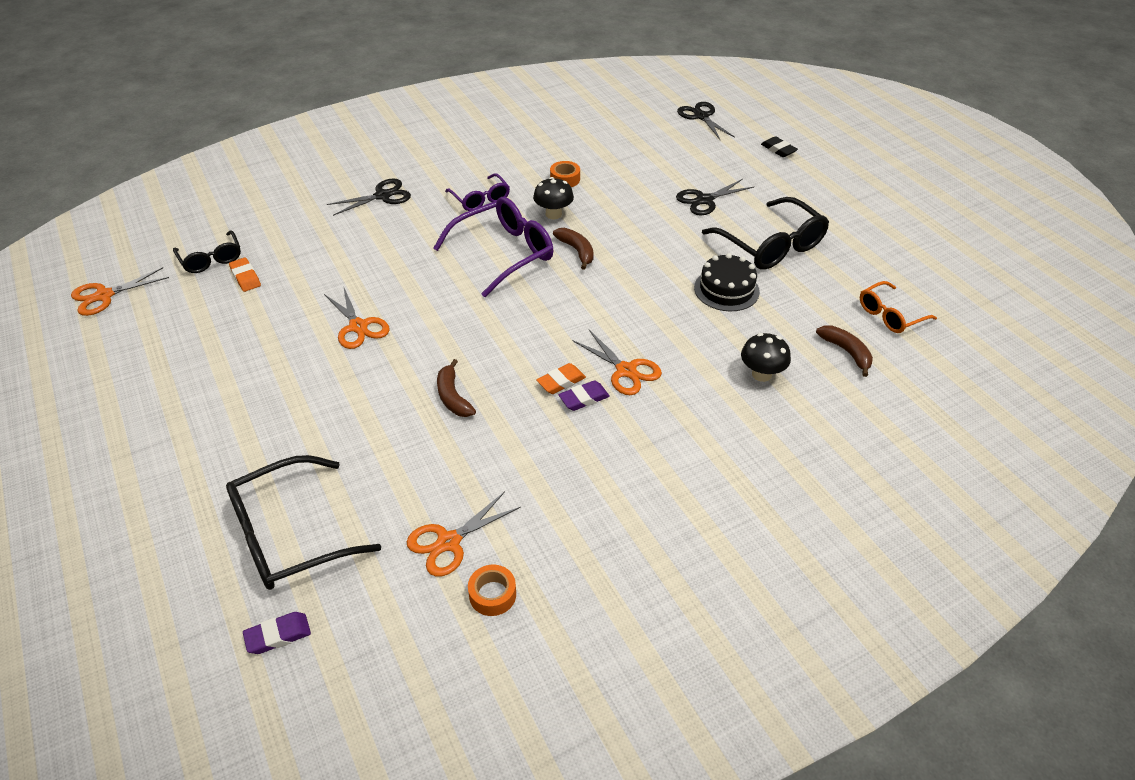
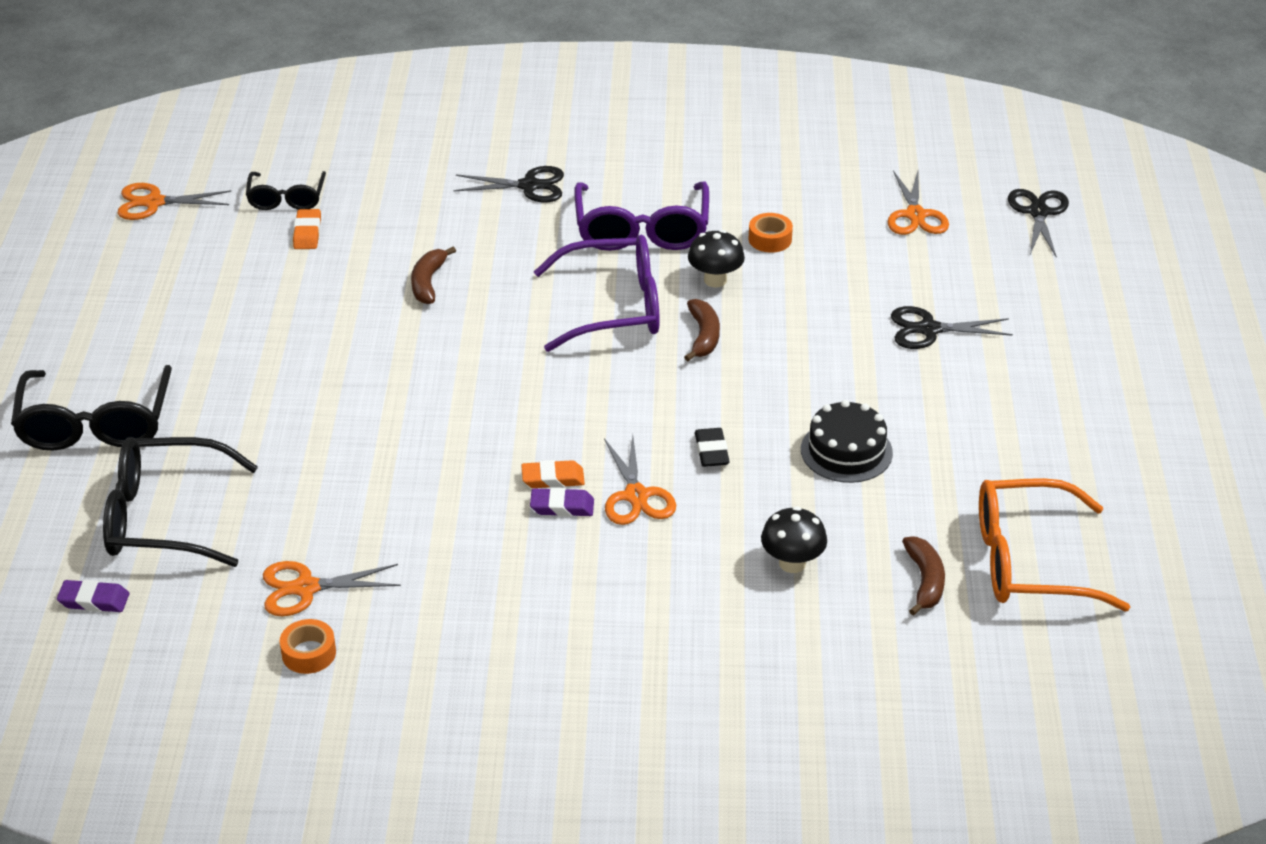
camera: 30 degrees right, 5 degrees down
orange scissors [324,286,390,349] -> orange scissors moved to [888,171,949,235]
brown banana [437,359,476,417] -> brown banana moved to [411,246,456,304]
purple glasses [445,173,510,211] -> purple glasses [574,182,709,251], size x1.72
black glasses [702,197,829,270] -> black glasses moved to [11,365,172,451]
black eraser [761,136,798,157] -> black eraser moved to [695,428,730,467]
orange glasses [860,281,937,333] -> orange glasses [979,478,1130,611], size x1.72

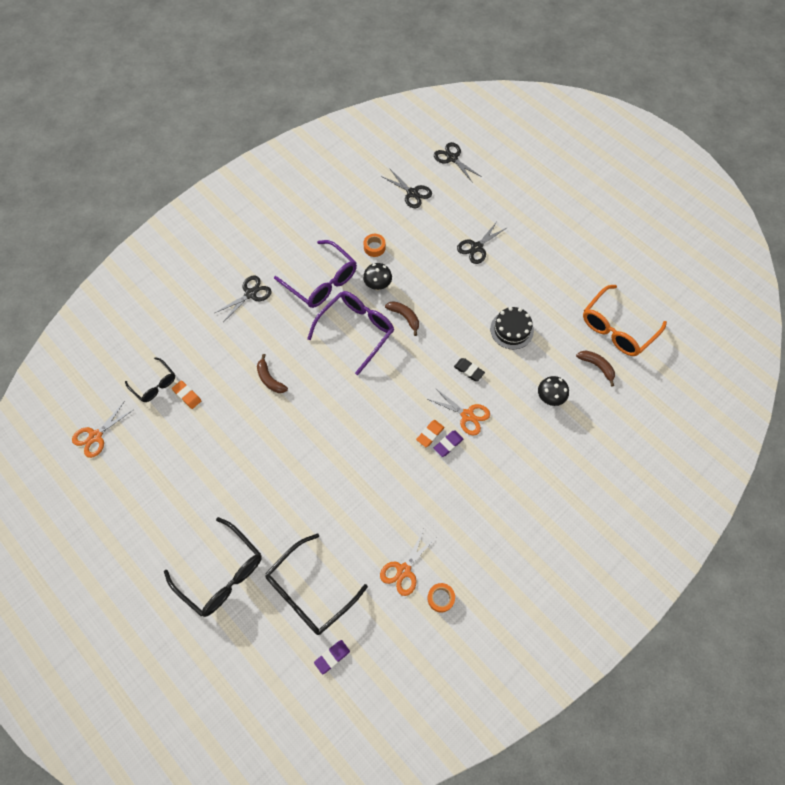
camera: 45 degrees left, 25 degrees up
orange scissors [888,171,949,235] -> black scissors [381,168,432,208]

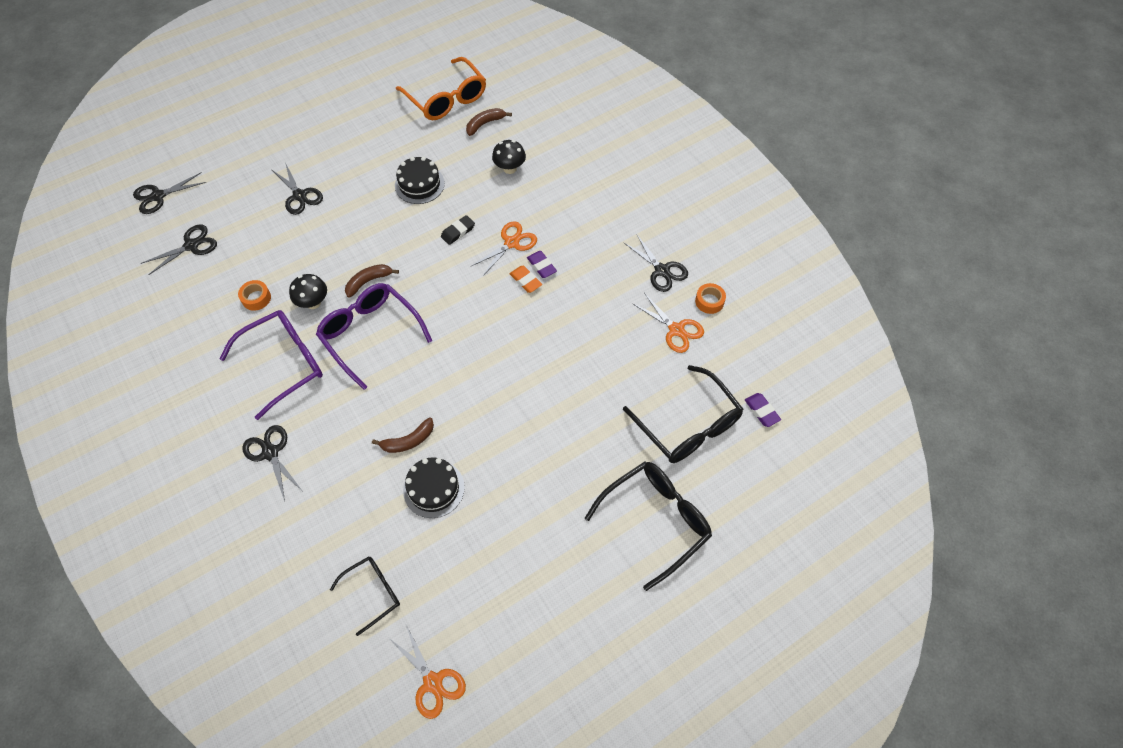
camera: 80 degrees left, 5 degrees down
orange eraser [172,380,201,409] -> none
none -> black cake [403,457,465,518]
none -> black scissors [623,234,688,292]

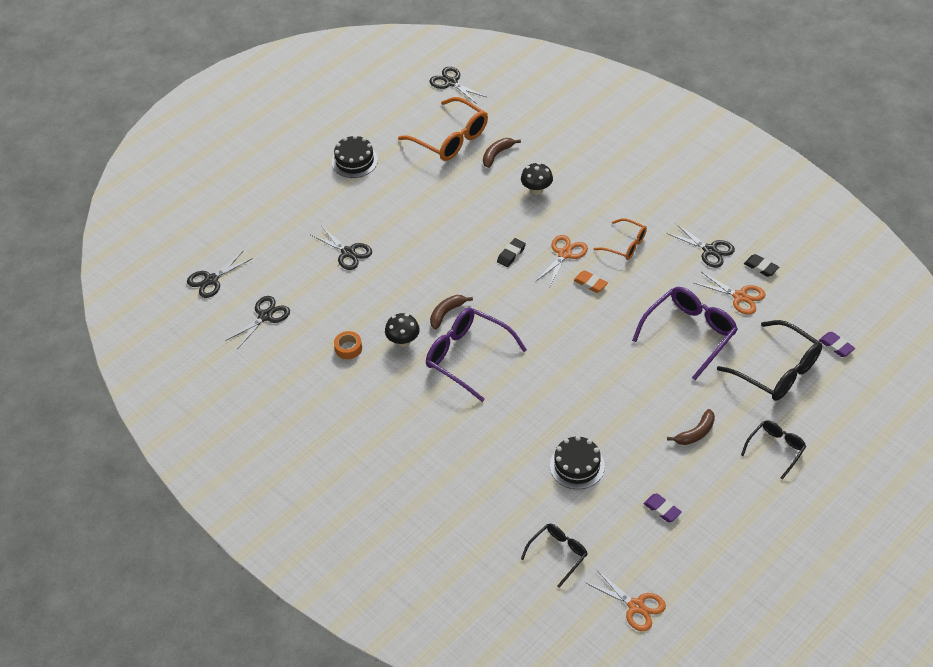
camera: 10 degrees left, 10 degrees down
purple glasses [219,310,323,420] -> purple glasses moved to [632,287,738,380]
black scissors [242,425,301,501] -> black scissors moved to [430,67,486,104]
brown banana [372,417,434,453] -> brown banana moved to [667,409,715,445]
black cake [395,157,445,204] -> black cake moved to [332,135,378,178]
purple eraser [527,251,557,278] -> purple eraser moved to [643,494,682,522]
black glasses [585,461,712,591] -> black glasses [741,420,806,480], size x0.58
orange tape [695,283,726,314] -> black eraser [744,254,779,277]
none -> orange glasses [594,218,647,260]

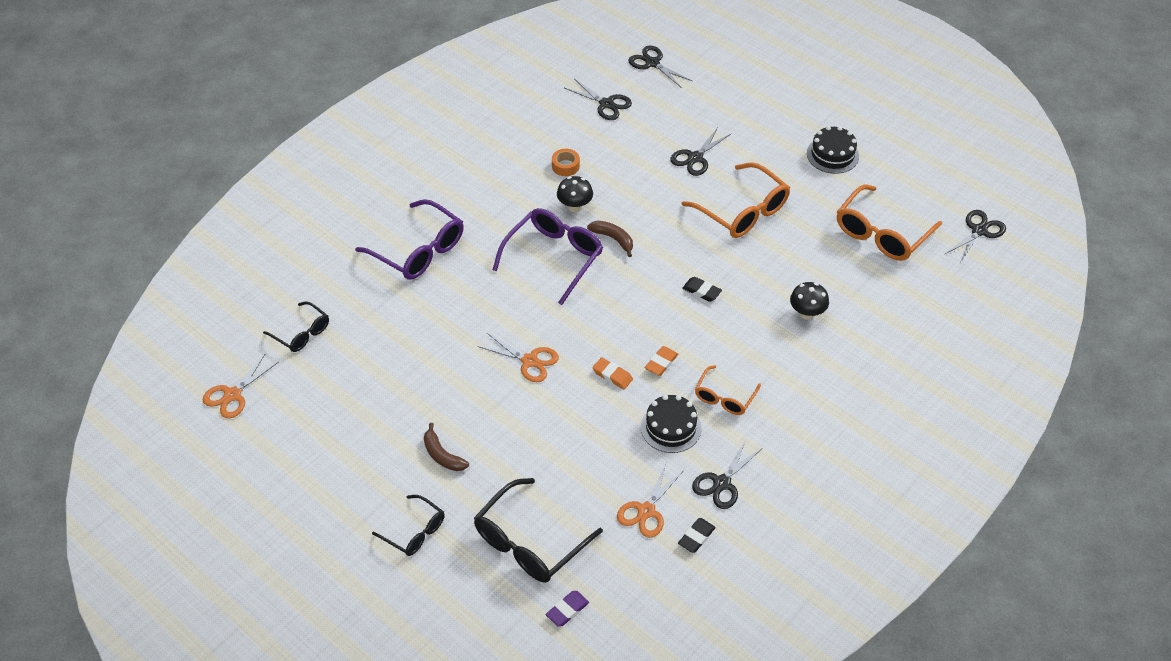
camera: 85 degrees right, 0 degrees up
brown banana [483,138,521,168] -> none
orange scissors [535,235,588,287] -> orange scissors moved to [477,333,559,382]
black cake [550,436,605,489] -> black cake moved to [641,395,701,453]
purple glasses [632,287,738,380] -> purple glasses moved to [355,199,464,280]
purple eraser [643,494,682,522] -> none
none -> orange eraser [592,357,633,389]
none -> orange glasses [681,162,790,238]

